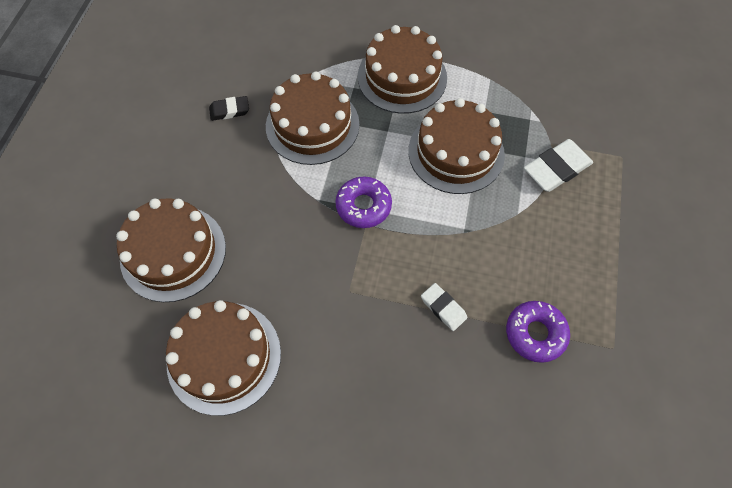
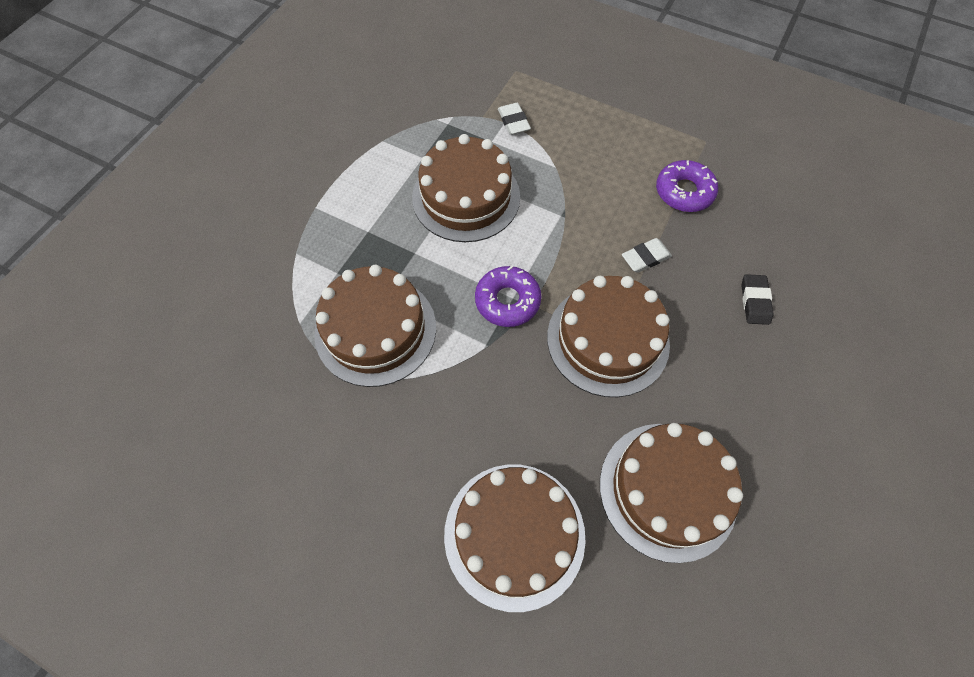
camera: 75 degrees left, 0 degrees up
black eraser [209,96,249,121] -> black eraser moved to [741,274,773,325]
brown cake [358,25,447,114] -> brown cake moved to [547,276,670,397]
white eraser [524,139,593,192] -> white eraser [498,103,531,135], size x0.59

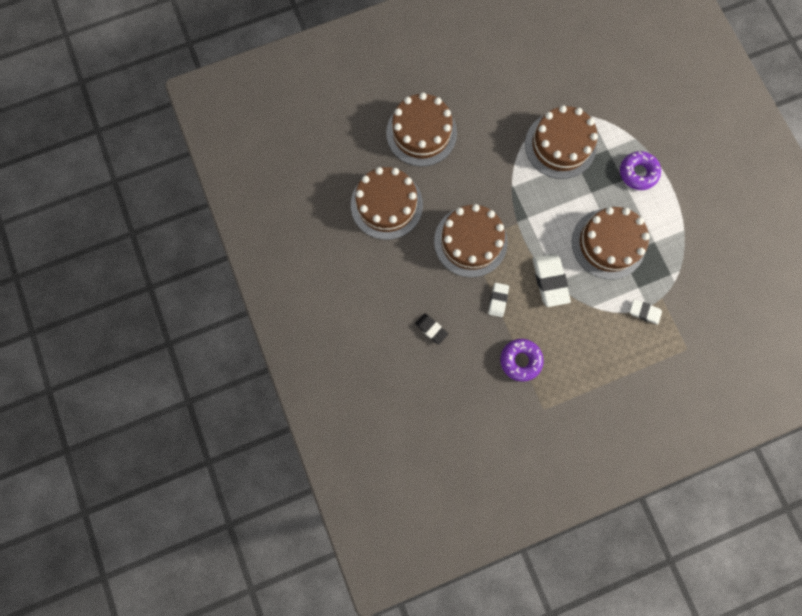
camera: 130 degrees right, 15 degrees up
purple donut [475,266,541,327] -> purple donut moved to [620,151,661,190]
none -> white eraser [533,253,571,307]

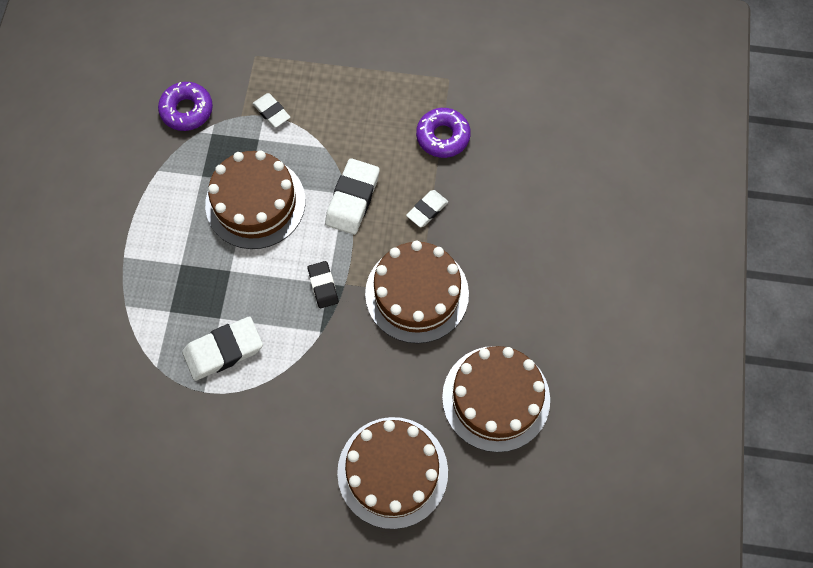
camera: 150 degrees left, 10 degrees down
black eraser [415,313,448,345] -> black eraser moved to [308,261,339,308]
brown cake [525,105,598,179] -> white eraser [182,316,263,381]
purple donut [620,151,661,190] -> purple donut moved to [158,82,213,131]

